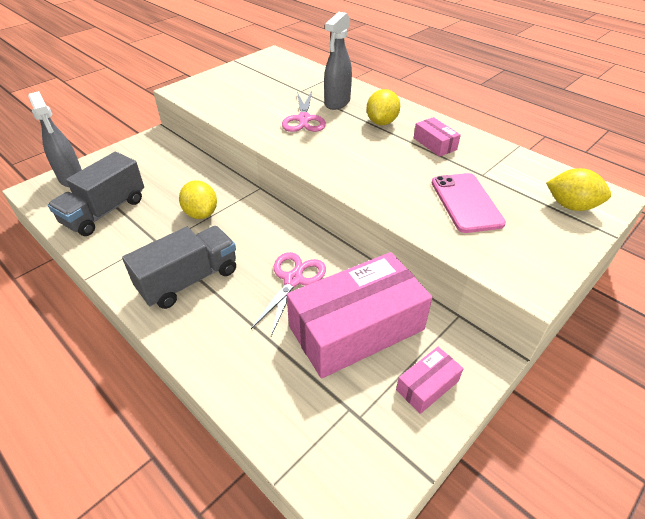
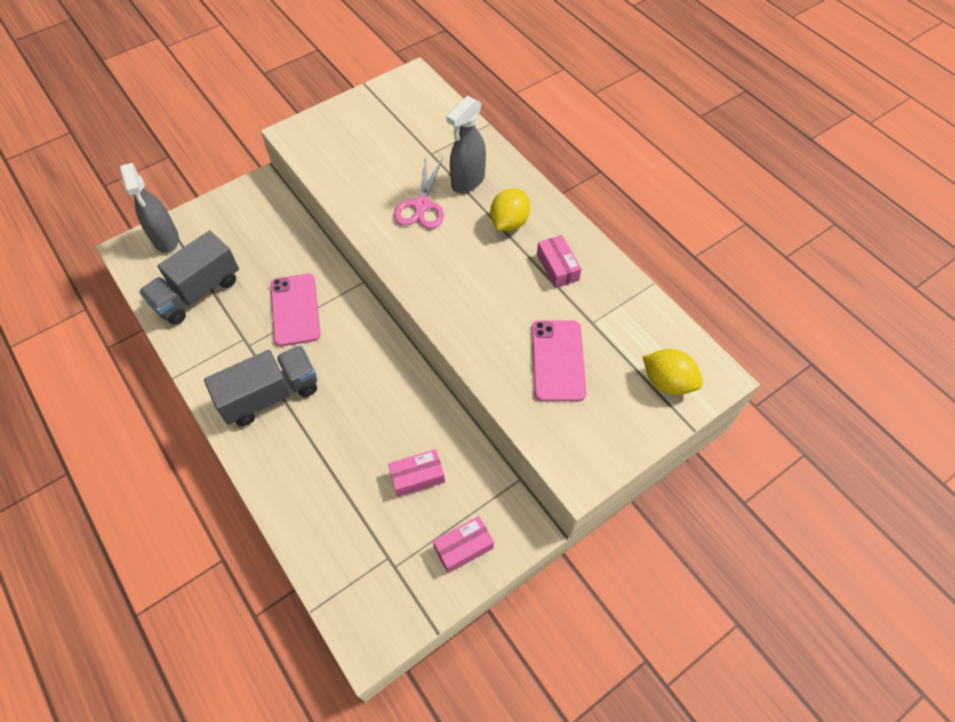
camera: 10 degrees right, 15 degrees up
yellow lemon [179,180,217,219] -> pink phone [270,274,321,346]
pink scissors [251,252,326,336] -> none
pink box [287,252,433,379] -> pink box [388,449,445,497], size x0.44

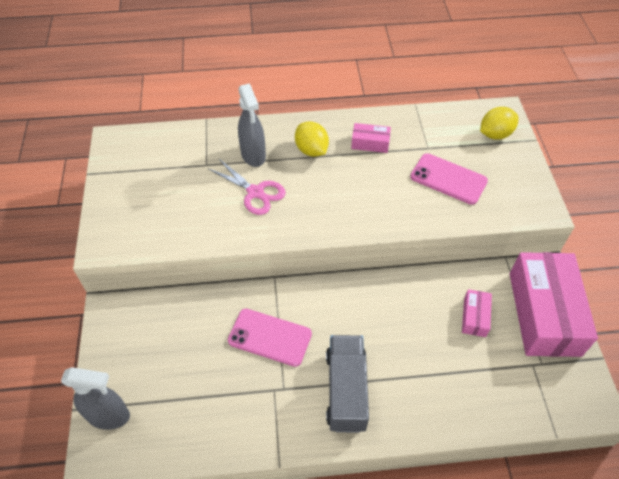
camera: 60 degrees left, 5 degrees down
grey truck [139,231,239,325] -> none
pink box [433,516,494,573] -> pink box [510,252,598,357], size x2.30

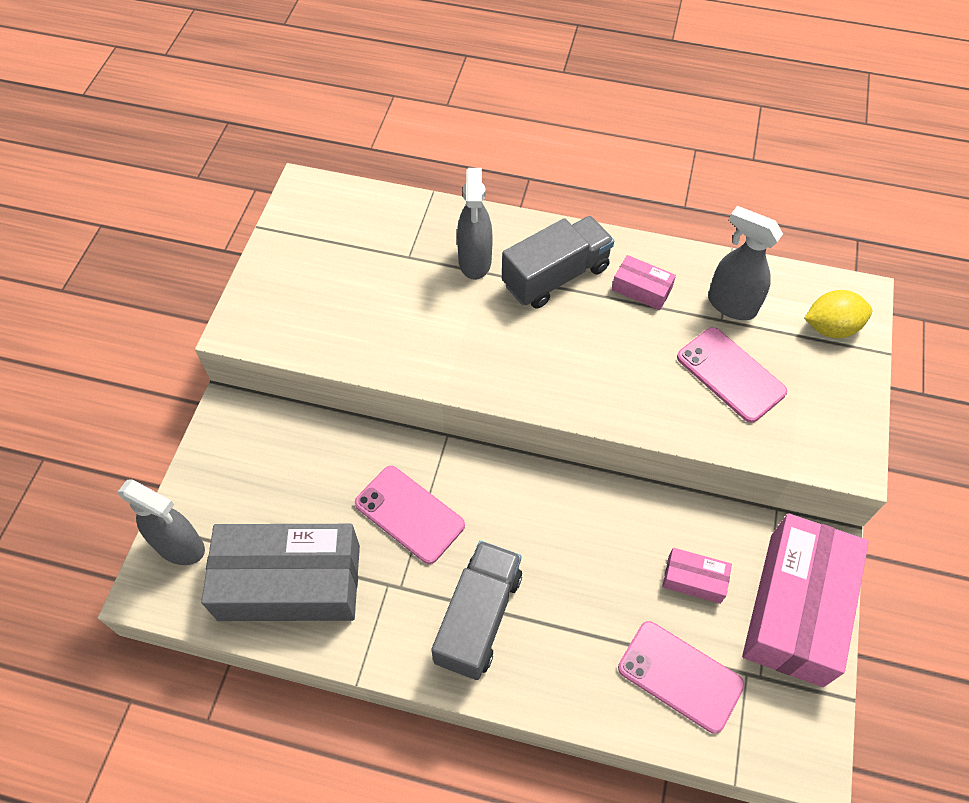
camera: 20 degrees right, 5 degrees up
pink scissors [209,159,286,215] -> none
yellow lemon [295,122,329,157] -> grey truck [502,216,614,309]
pink box [462,289,492,337] -> pink box turned 75 degrees clockwise [662,548,732,604]
none -> grey box [201,524,360,621]
none -> pink phone [618,621,745,734]
none -> grey spray bottle [708,206,783,320]

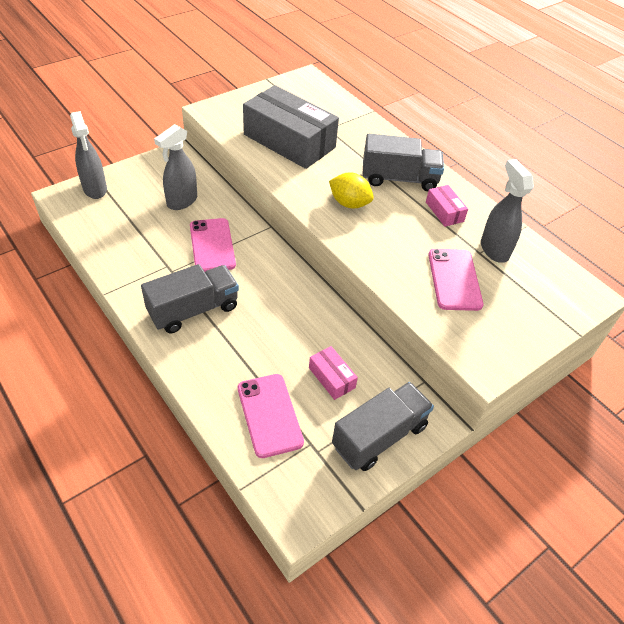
camera: 35 degrees right, 10 degrees down
grey box [201,524,360,621] -> grey box moved to [243,85,339,169]
grey spray bottle [457,168,493,280] -> grey spray bottle moved to [154,124,197,210]
pink box [742,513,869,687] -> grey truck [332,382,434,471]
yellow lemon [804,290,872,338] -> yellow lemon moved to [329,173,374,208]

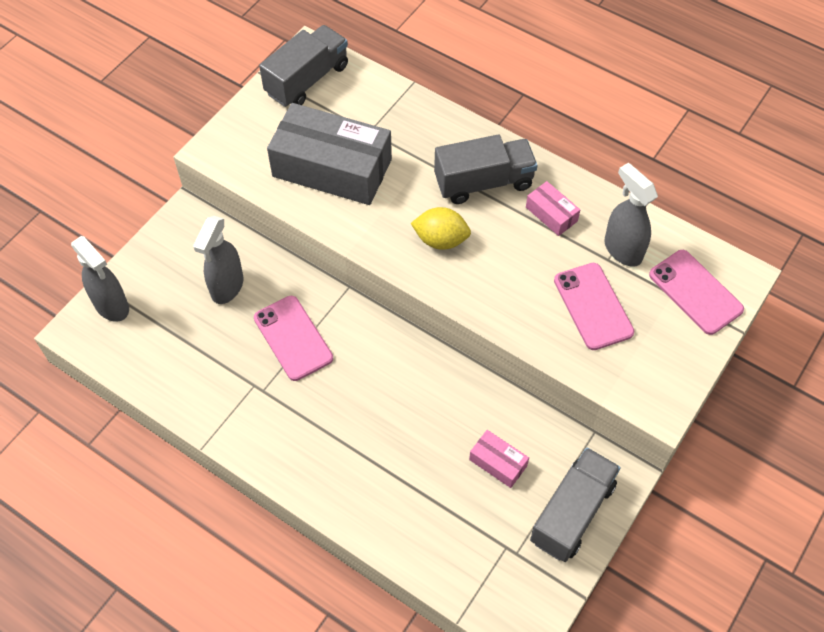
camera: 15 degrees left, 10 degrees up
grey truck [141,264,239,333] -> grey truck moved to [259,25,348,107]
pink phone [238,374,304,458] -> pink phone moved to [649,250,744,335]

